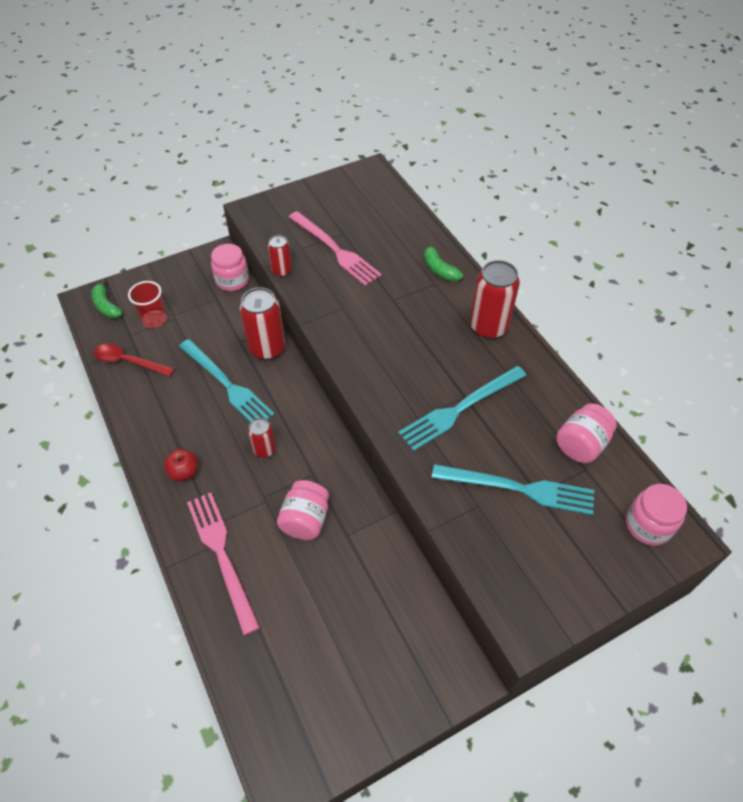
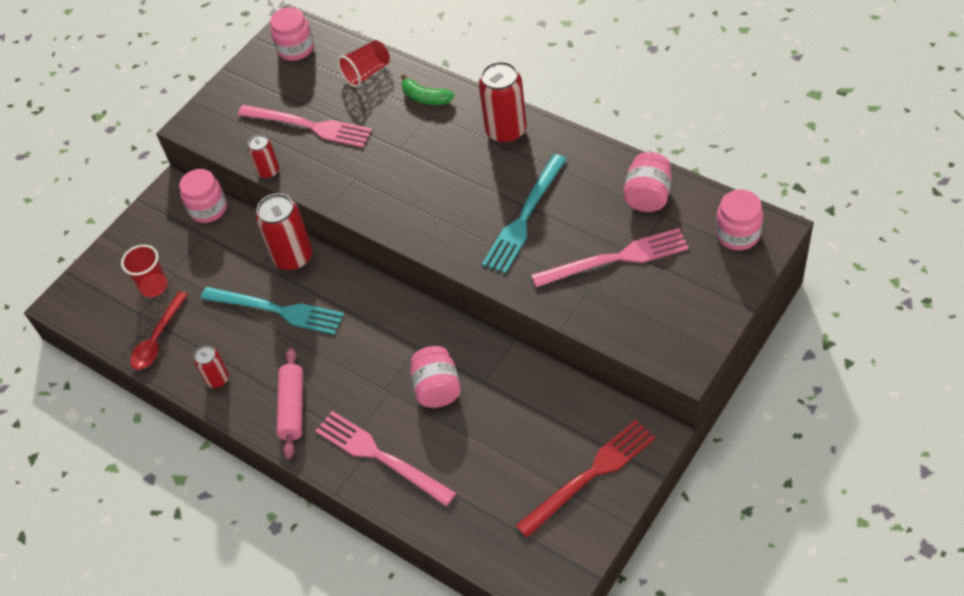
camera: 20 degrees left, 0 degrees up
green banana [91,279,122,318] -> none
red spoon [94,344,175,376] -> red spoon turned 60 degrees counterclockwise [130,291,188,370]
red apple [164,449,198,482] -> pink rolling pin [277,348,303,459]
red can [248,418,276,458] -> red can moved to [194,346,229,388]
turquoise fork [432,464,594,515] -> pink fork [531,228,689,288]
none -> pink jar [270,7,314,61]
none -> red cup [337,40,390,88]
none -> red fork [516,420,656,538]

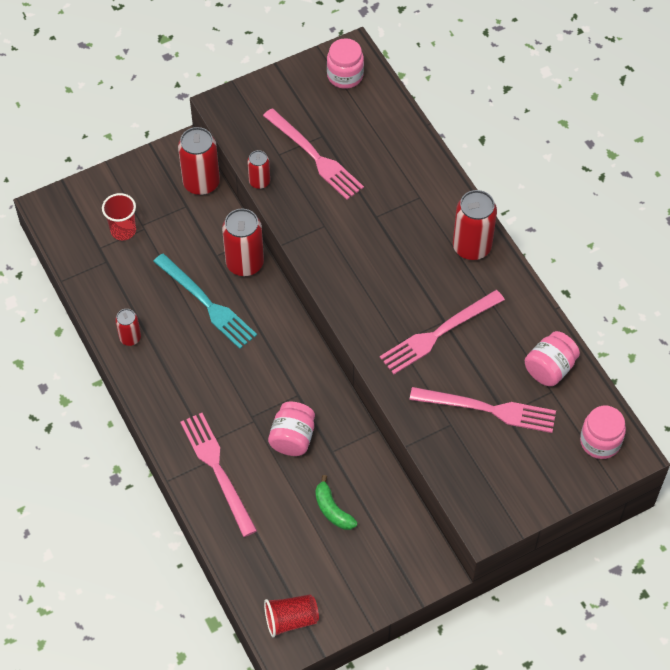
camera: 20 degrees right, 5 degrees up
red spoon [130,291,188,370] -> none
pink jar [179,169,227,223] -> red can [178,127,220,195]
pink rolling pin [277,348,303,459] -> none
red cup [337,40,390,88] -> red cup moved to [264,594,319,638]
green banana [401,74,454,105] -> green banana moved to [315,475,357,530]
turquoise fork [482,154,567,274] -> pink fork [380,290,505,374]
red fork [516,420,656,538] -> none

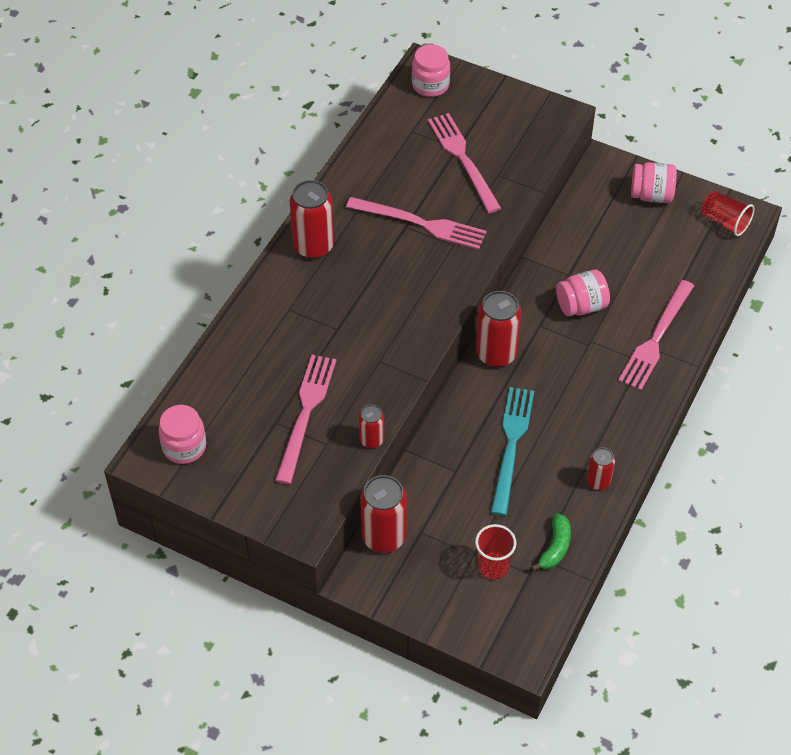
camera: 125 degrees left, 5 degrees down
red can [222,209,264,276] -> red can moved to [476,291,522,367]
green banana [315,475,357,530] -> green banana moved to [531,513,571,571]
pink jar [525,331,580,386] -> pink jar moved to [631,162,677,203]

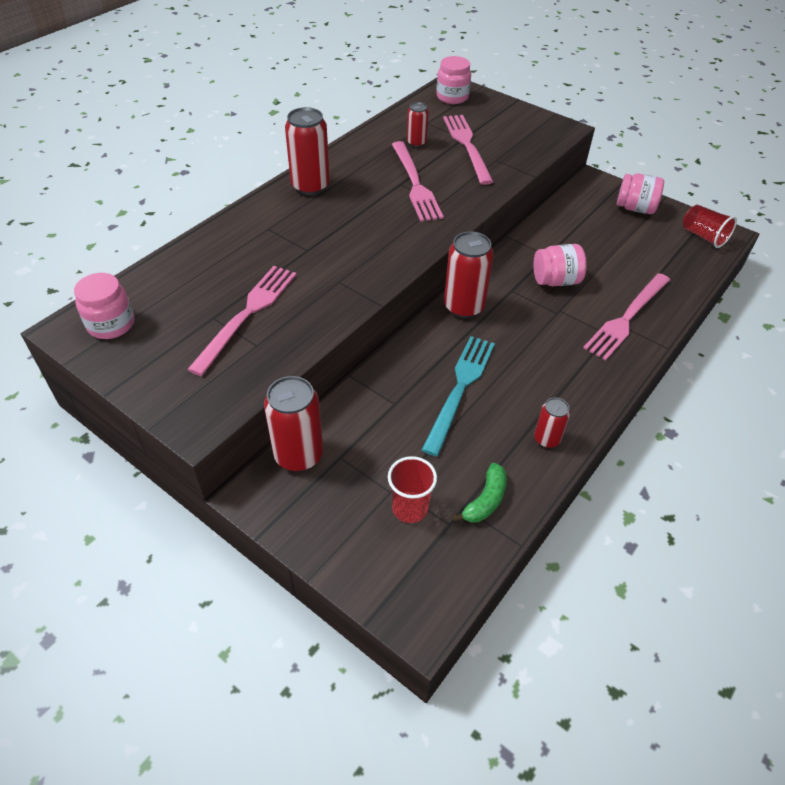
camera: 10 degrees right, 5 degrees down
pink fork [346,197,487,250] -> pink fork turned 45 degrees clockwise [392,141,444,222]
red can [359,404,384,448] -> red can moved to [407,102,429,147]

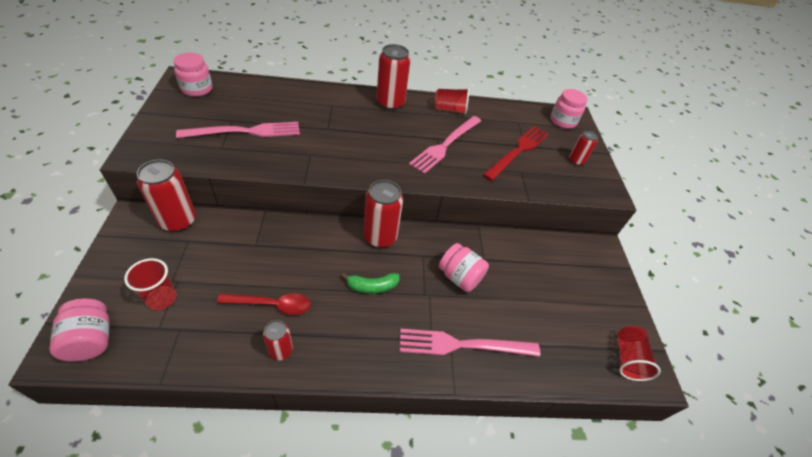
camera: 45 degrees right, 0 degrees up
red can [407,102,429,147] -> red can moved to [569,130,598,166]
turquoise fork [422,336,495,456] -> none
pink fork [443,115,493,185] -> red fork [483,126,549,181]
green banana [453,463,507,523] -> green banana moved to [341,273,400,294]
pink jar [617,173,664,214] -> pink jar moved to [50,299,109,362]
none -> red spoon [217,293,311,315]
none -> red cup [435,88,469,115]

